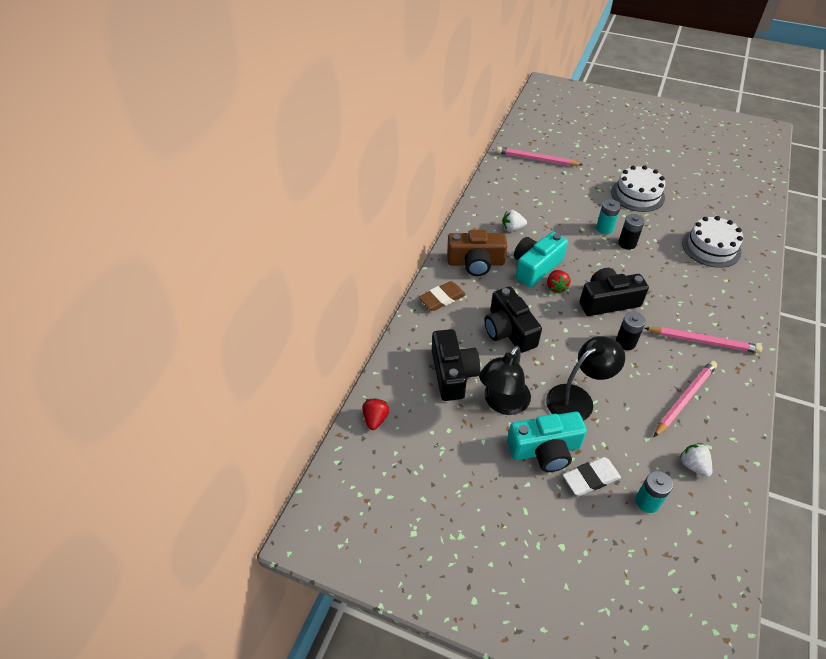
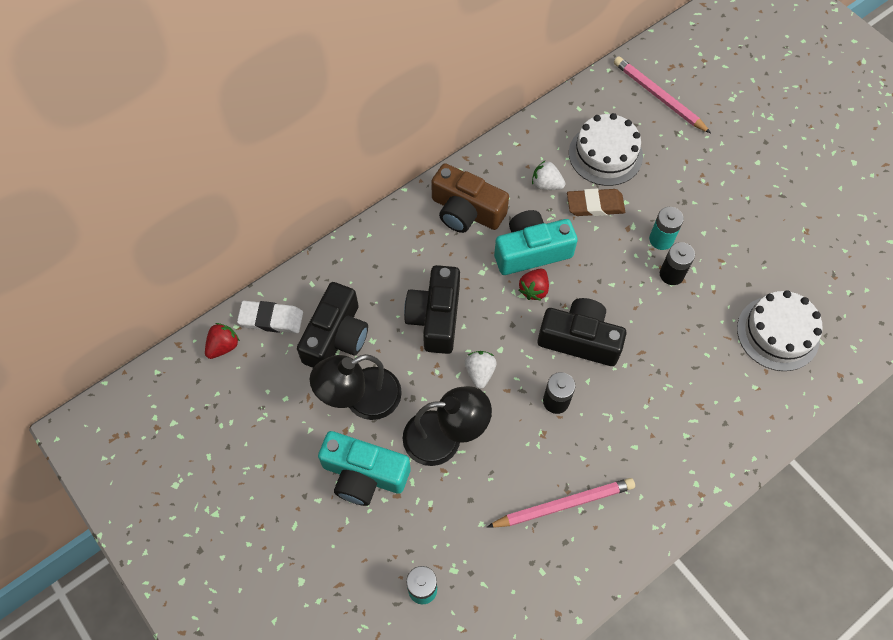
camera: 30 degrees right, 15 degrees up
brown eraser [419,281,466,311] -> brown eraser moved to [567,189,625,216]
white eraser [563,457,621,496] -> white eraser moved to [237,301,303,333]
white cake [611,165,665,212] -> white cake moved to [569,113,643,186]
pink pencil [644,327,762,353] -> none
white strawberry [679,443,712,477] -> white strawberry moved to [464,351,497,389]

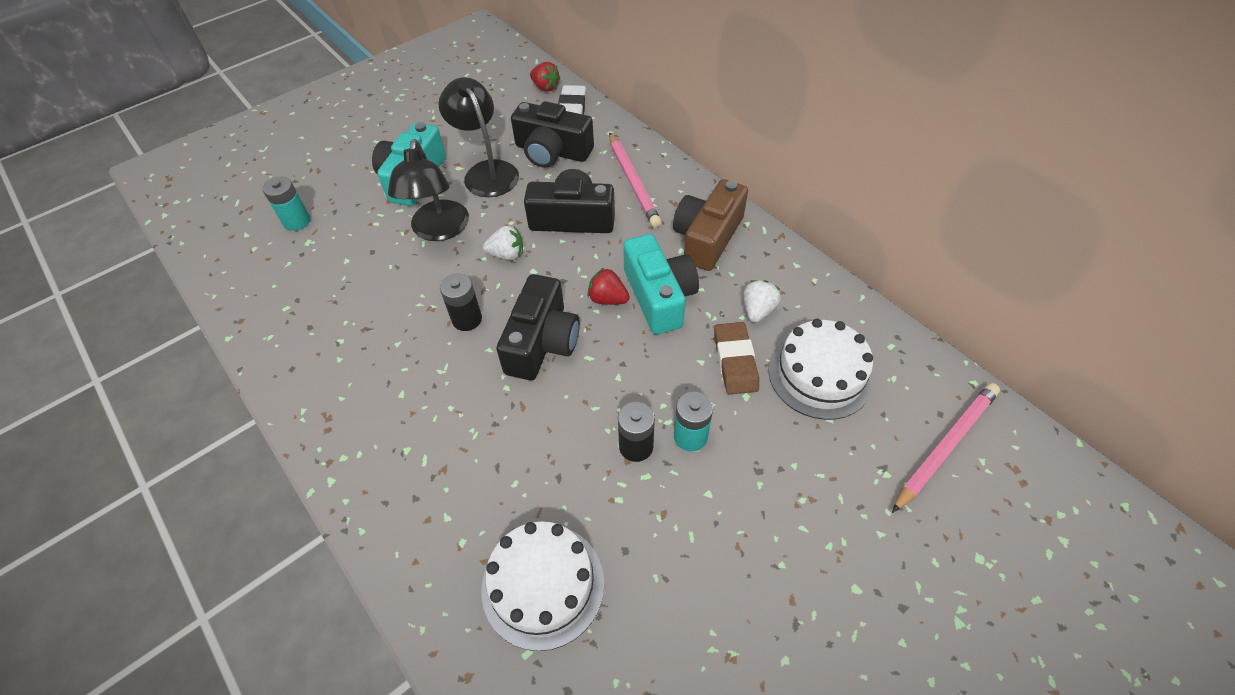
camera: 90 degrees right, 10 degrees down
pink pencil [487,478,635,528] -> pink pencil moved to [609,133,662,228]

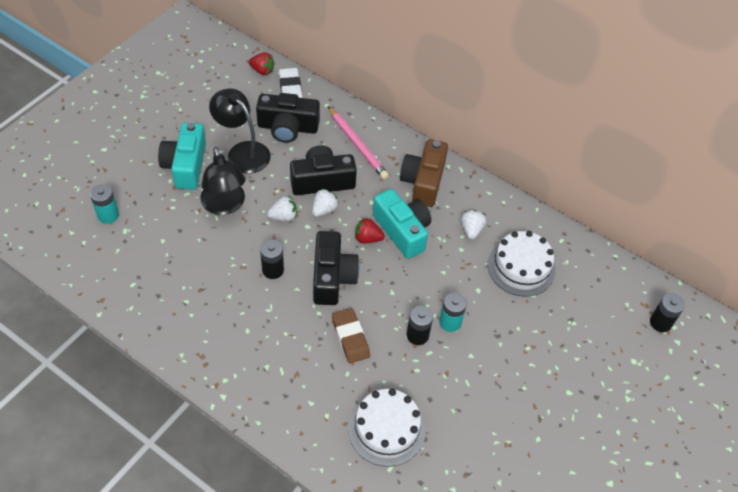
camera: 20 degrees left, 0 degrees up
brown eraser [714,322,759,395] -> brown eraser moved to [332,308,370,364]
pink pencil [892,383,1000,513] -> none
none -> white strawberry [312,188,339,217]
none -> black battery [650,293,685,332]

